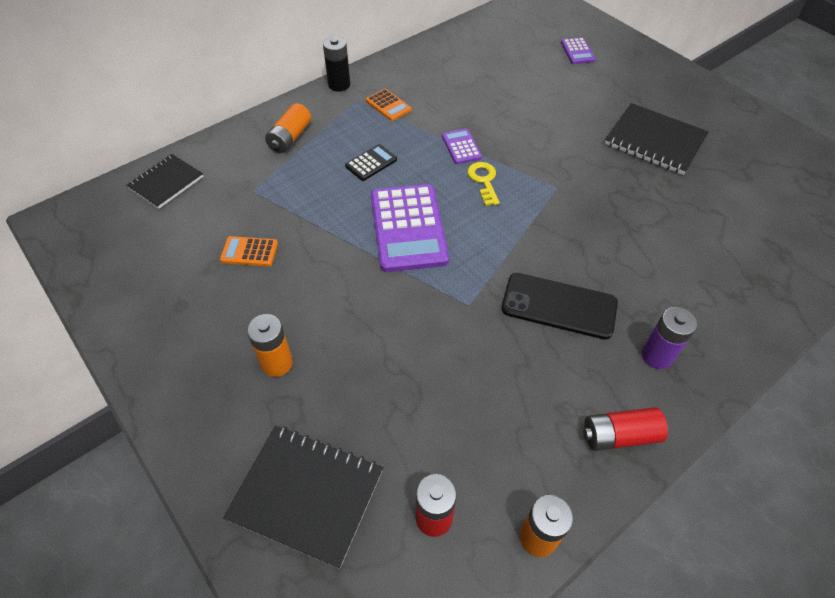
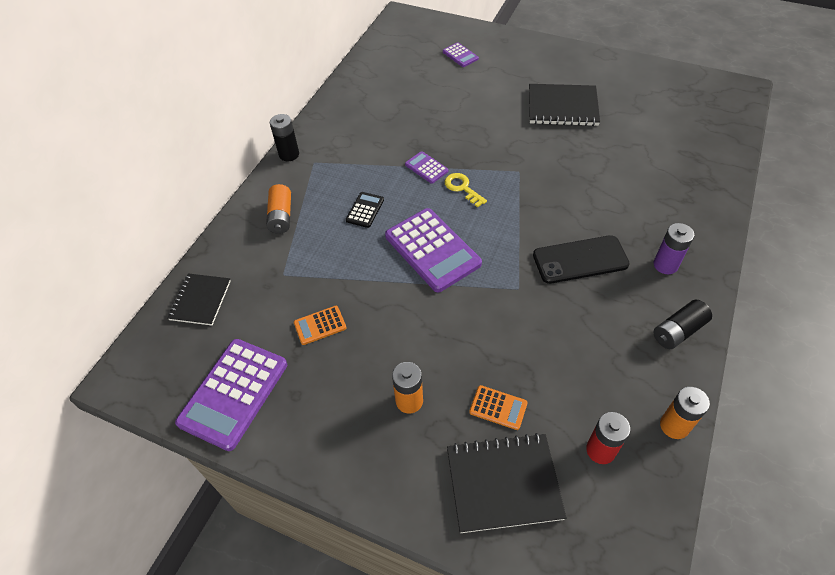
camera: 25 degrees left, 0 degrees up
orange calculator [366,89,411,121] -> orange calculator moved to [469,385,528,430]
red battery [583,407,668,451] -> black battery [653,300,712,349]
none -> purple calculator [175,339,287,451]

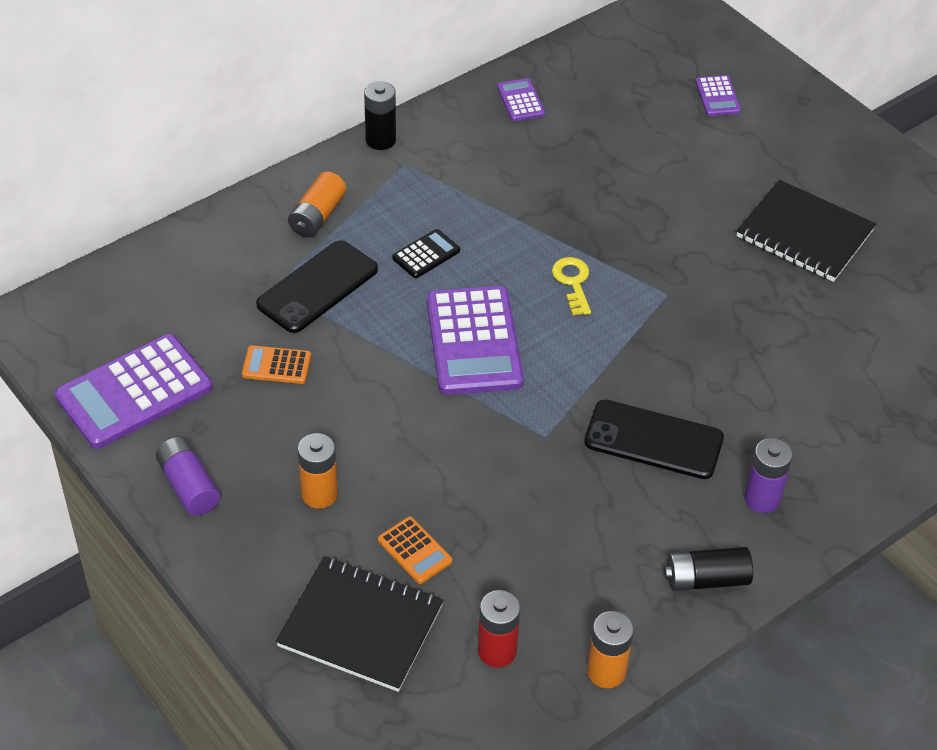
camera: 25 degrees right, 5 degrees down
black notebook [168,274,231,326] -> none
purple calculator [405,151,448,184] -> purple calculator moved to [497,78,545,121]
none -> purple battery [156,437,220,516]
none -> black phone [256,240,378,333]

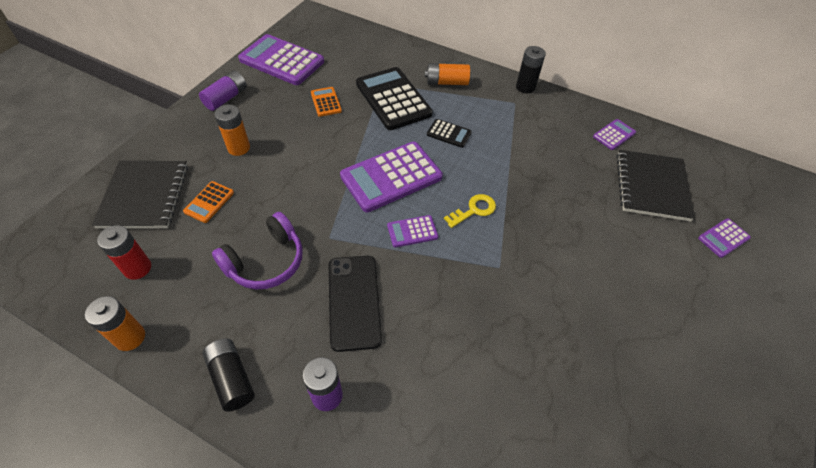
camera: 65 degrees right, 5 degrees up
black phone [256,240,378,333] -> black calculator [356,67,433,130]
black notebook [736,180,876,282] -> black notebook moved to [616,150,695,221]
none -> purple headphones [212,212,303,289]
none -> purple calculator [387,215,438,248]

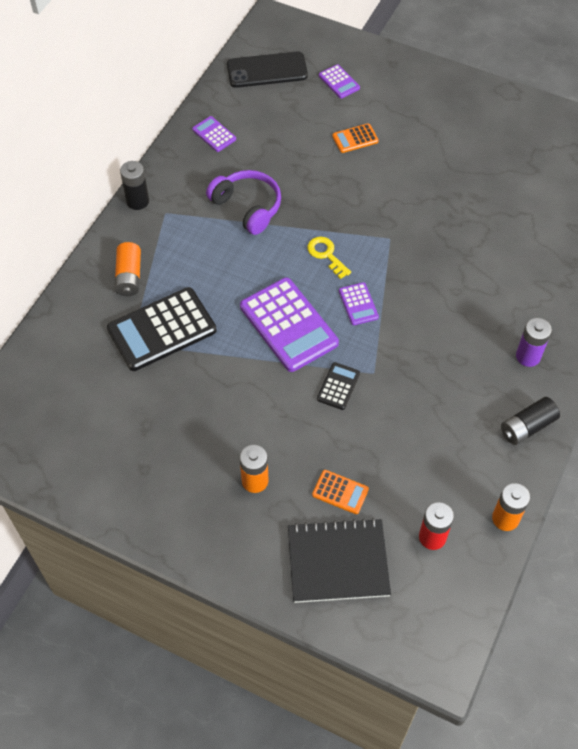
camera: 90 degrees left, 5 degrees up
purple battery [199,71,247,111] -> none
purple headphones [212,212,303,289] -> purple headphones moved to [206,170,281,235]
purple calculator [238,34,324,85] -> none
orange calculator [311,87,342,117] -> orange calculator moved to [332,124,379,153]
black phone [329,256,382,352] -> black phone moved to [227,51,308,88]
black calculator [427,119,472,148] -> black calculator moved to [317,362,360,410]
black notebook [616,150,695,221] -> none

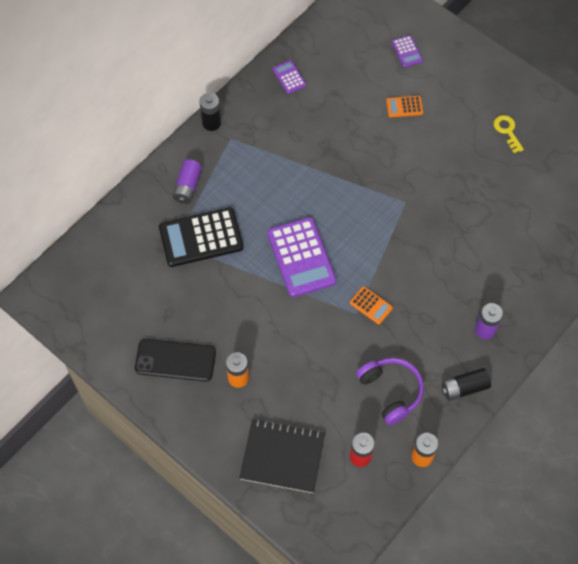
camera: 15 degrees right, 5 degrees up
orange battery [115,242,141,296] -> purple battery [173,159,202,204]
purple headphones [206,170,281,235] -> purple headphones moved to [356,358,424,425]
black phone [227,51,308,88] -> black phone moved to [135,339,216,381]
yellow key [307,237,351,279] -> yellow key moved to [494,115,524,153]
orange calculator [312,470,369,514] -> orange calculator moved to [350,286,393,324]
black calculator [317,362,360,410] -> none
purple calculator [339,282,379,325] -> none

